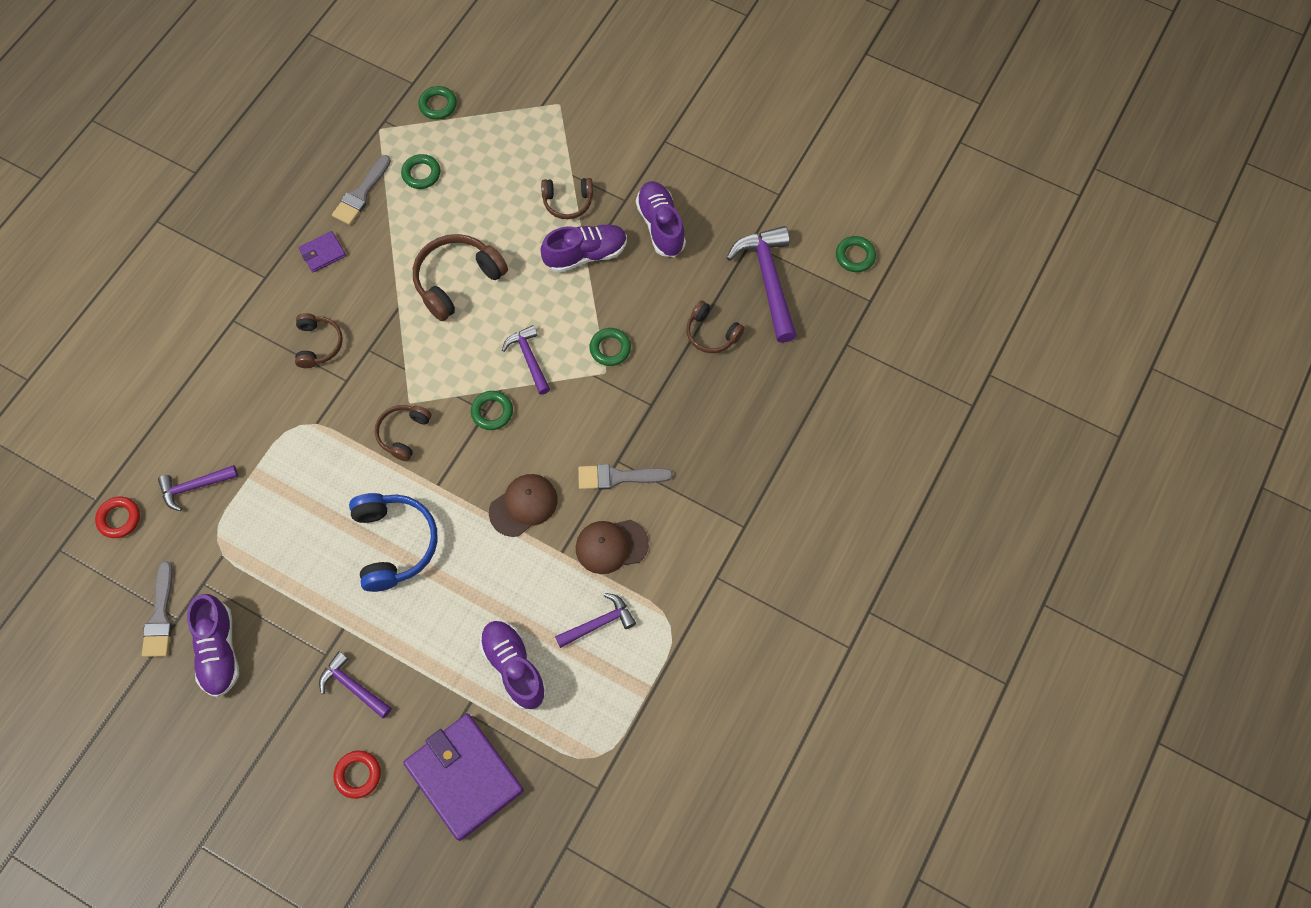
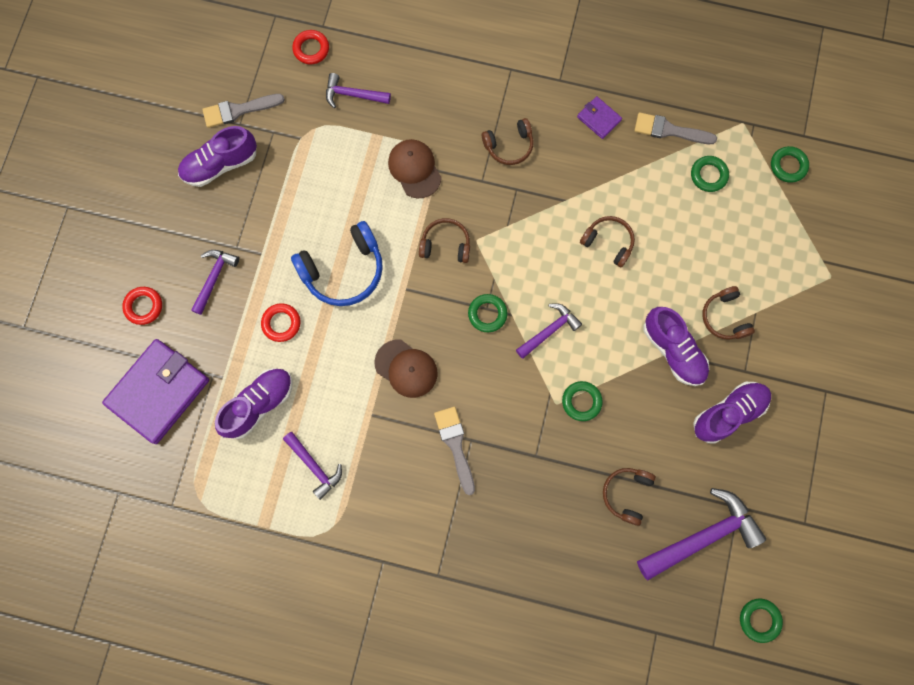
camera: 75 degrees right, 10 degrees up
purple hammer [158,465,238,511] -> purple hammer turned 45 degrees counterclockwise [326,73,391,109]
brown headphones [413,234,508,321] -> brown headphones [580,216,635,268], size x0.60
brown cap [576,520,649,574] -> brown cap moved to [388,139,442,198]
none -> red ring [261,303,300,342]

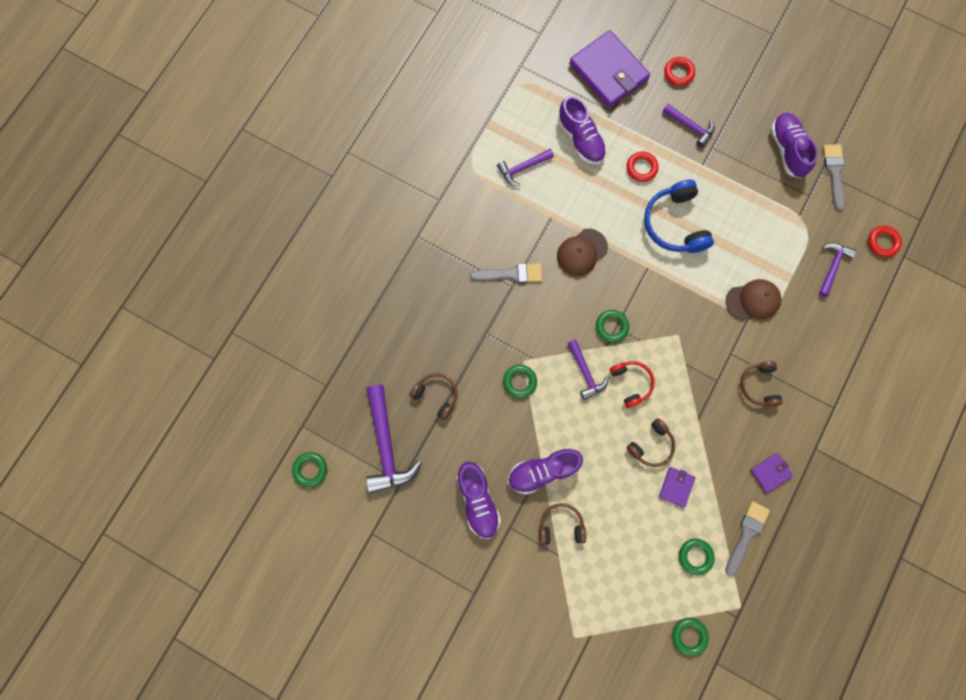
camera: 105 degrees right, 0 degrees up
brown headphones [419,218,470,263] -> none
none -> red headphones [609,361,655,408]
none -> purple wallet [659,467,695,508]

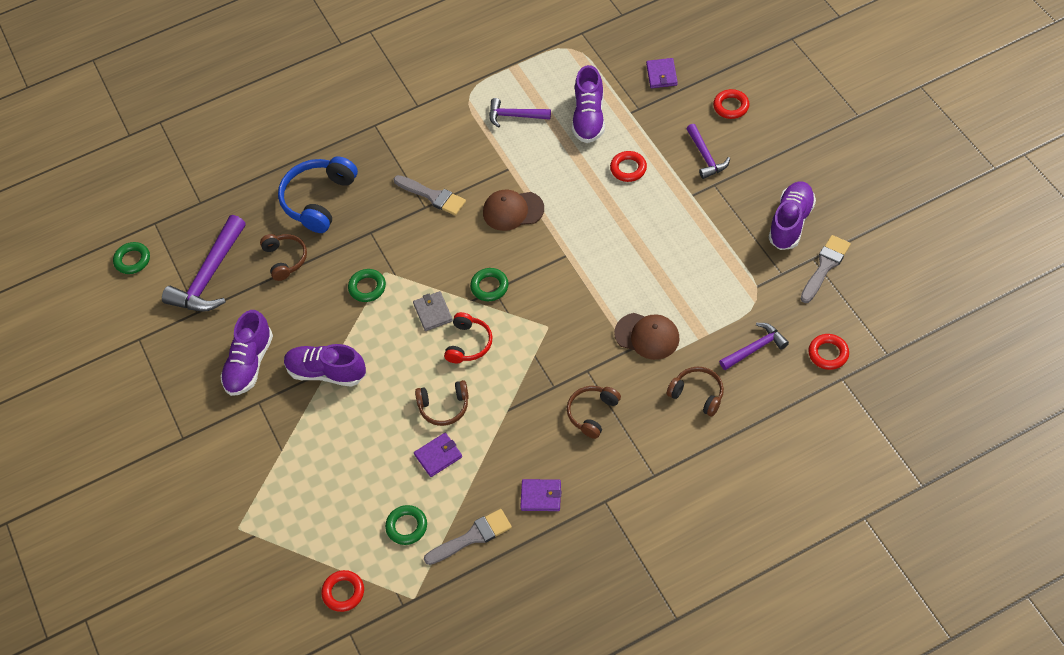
camera: 40 degrees right, 20 degrees down
brown headphones [539,503,586,545] -> brown headphones moved to [667,366,724,417]
purple hammer [567,340,609,400] -> grey wallet [413,291,453,331]
purple wallet [569,30,650,108] -> purple wallet [646,58,678,88], size x0.46
blue headphones [644,179,714,253] -> blue headphones moved to [278,156,358,233]
green ring [672,618,709,656] -> red ring [322,570,364,612]

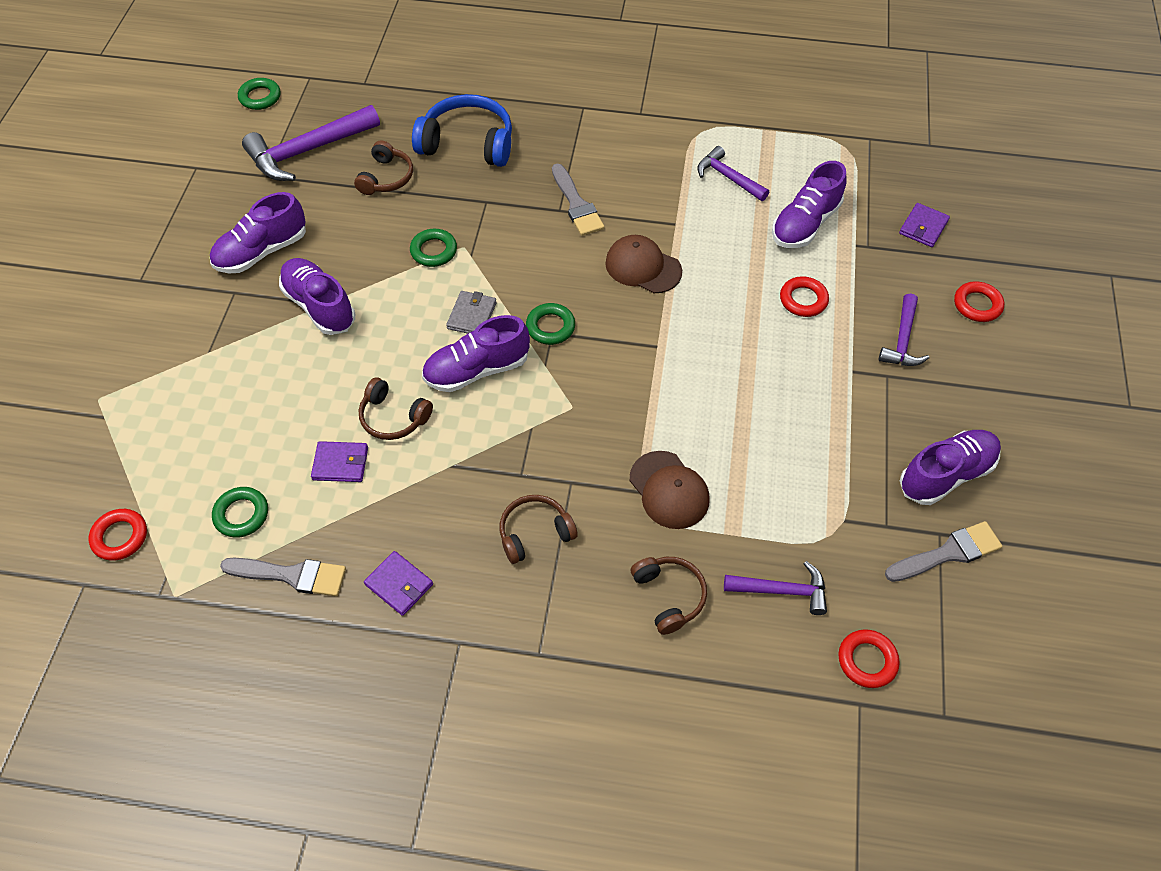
camera: 30 degrees right, 0 degrees up
blue headphones [278,156,358,233] -> blue headphones turned 45 degrees clockwise [412,94,512,167]
red headphones [444,312,493,363] -> purple shoe [422,315,530,392]

